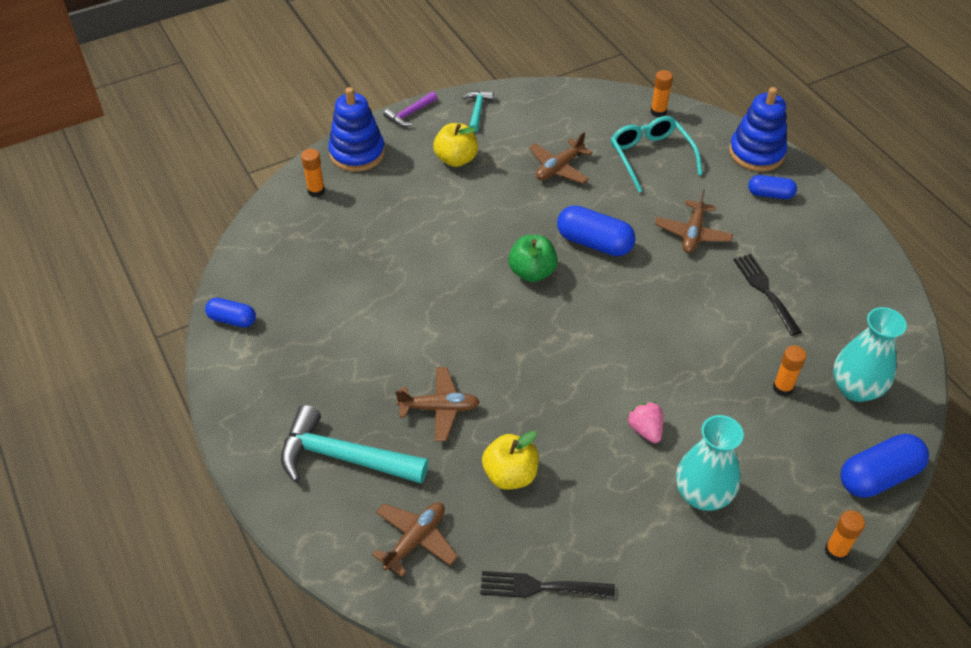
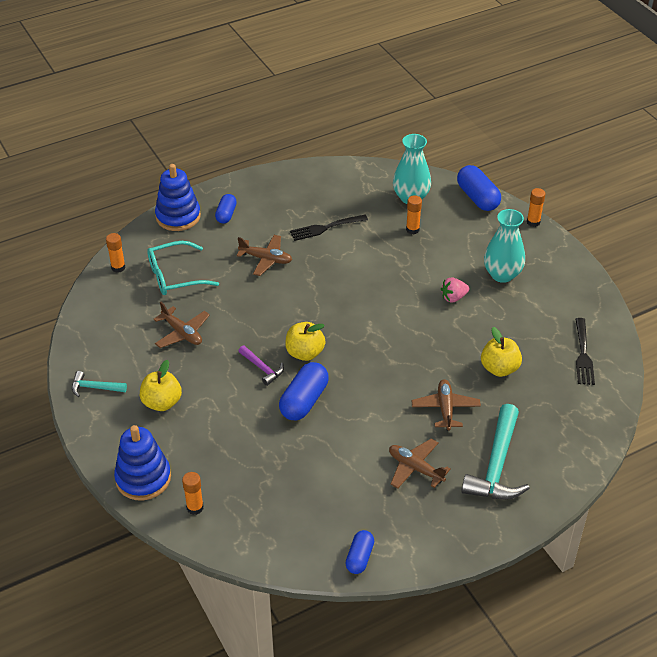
camera: 90 degrees left, 5 degrees down
brown plane [372,502,458,577] -> brown plane moved to [389,438,451,489]
purple hammer [383,92,437,127] -> purple hammer moved to [238,345,284,386]
green apple [508,235,558,282] -> yellow apple [285,322,325,361]
blue capsule [557,205,635,256] -> blue capsule moved to [279,362,329,420]

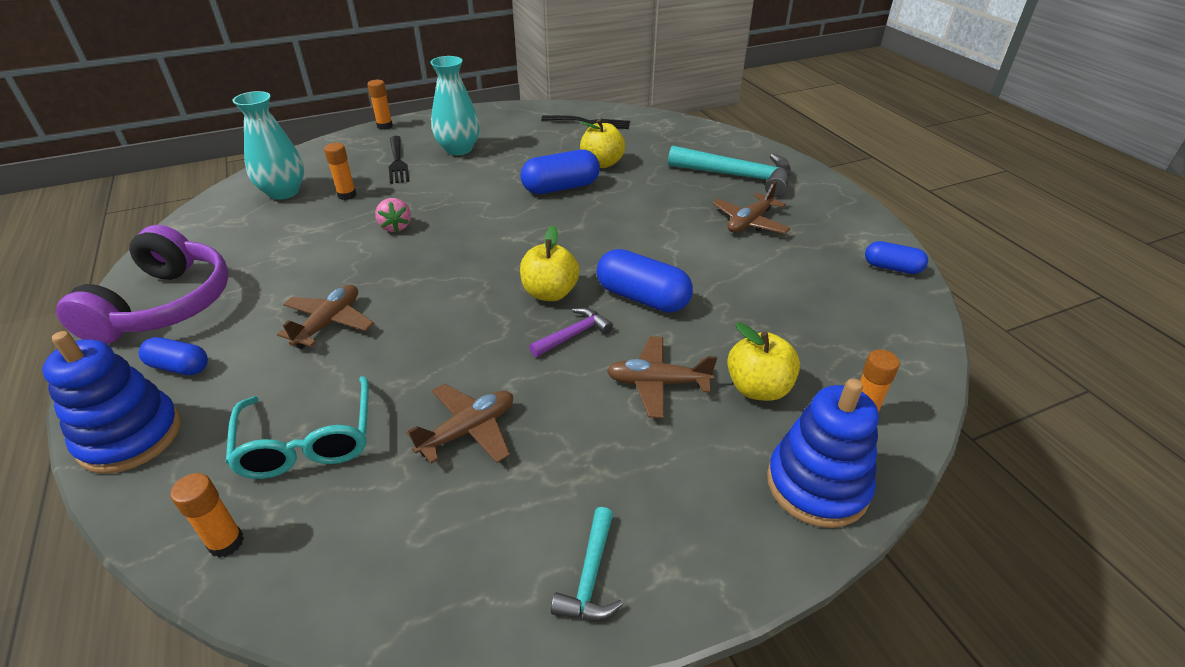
camera: 85 degrees left, 5 degrees down
yellow apple [140,360,182,411] -> yellow apple moved to [727,323,800,401]
black fork [290,215,368,241] -> black fork moved to [389,136,409,184]
brown plane [412,379,481,431] -> brown plane moved to [607,336,717,418]
pink strawberry [441,277,470,303] -> pink strawberry moved to [375,198,411,232]
blue capsule [457,165,501,211] -> blue capsule moved to [520,150,600,194]
none -> purple headphones [56,225,229,344]

